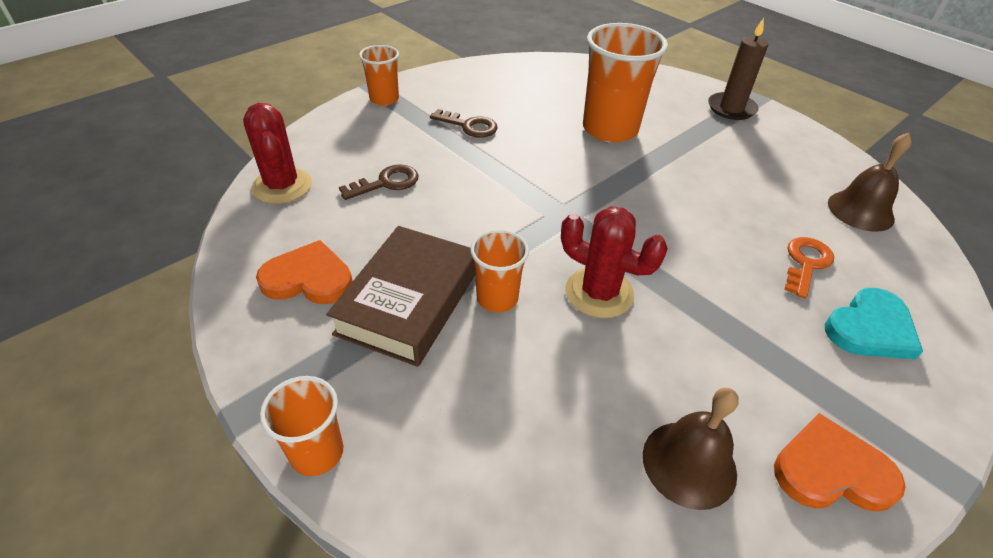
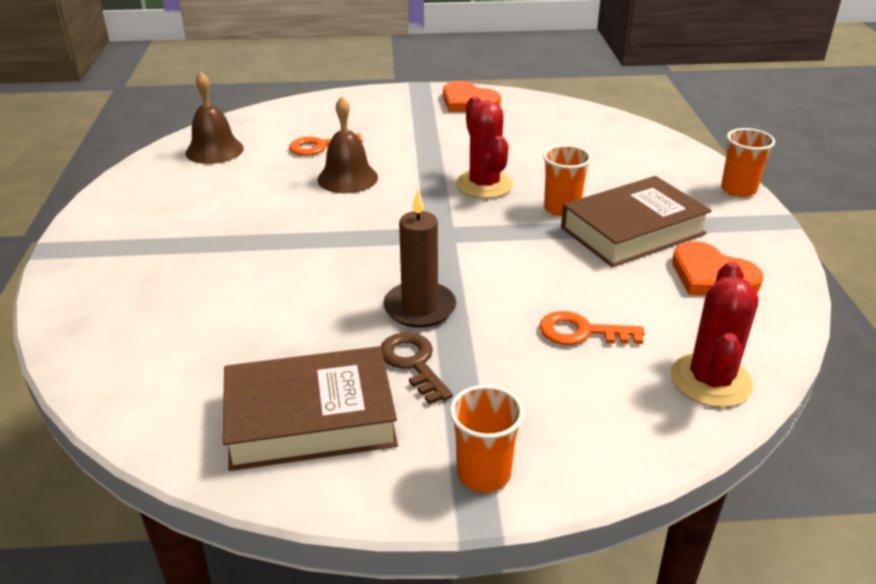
camera: 140 degrees left, 10 degrees down
brown key [339,164,418,200] -> orange key [539,311,645,345]
orange cup [583,23,668,143] -> none
brown bell [643,388,739,510] -> brown bell moved to [318,96,378,193]
brown candle [708,18,768,120] -> brown candle moved to [383,190,457,328]
turquoise heart [825,288,923,360] -> none
none -> brown book [223,346,398,471]

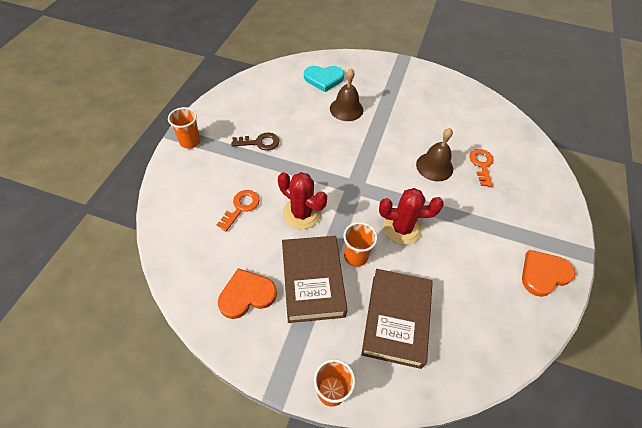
camera: 110 degrees right, 20 degrees up
brown bell [185,72,244,164] -> brown bell moved to [330,68,363,121]
brown book [223,346,398,471] -> brown book moved to [361,269,433,369]
brown candle [383,190,457,328] -> none
red cactus [671,261,759,407] -> red cactus moved to [278,172,327,229]
none -> turquoise heart [304,66,344,92]

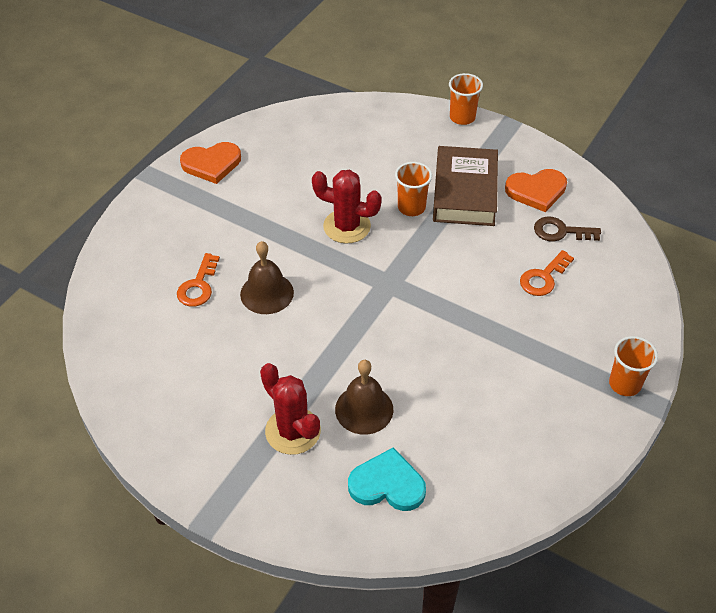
camera: 165 degrees left, 5 degrees down
brown key [231,132,279,151] -> brown key moved to [534,216,601,242]
red cactus [278,172,327,229] -> red cactus moved to [260,363,321,455]
brown book [361,269,433,369] -> none

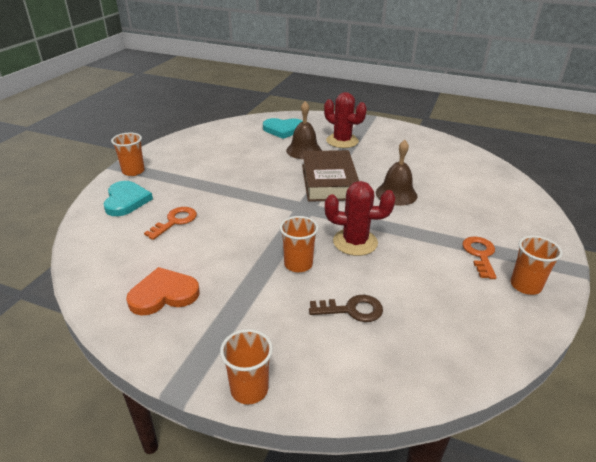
camera: 170 degrees right, 15 degrees down
orange key [177,253,220,307] -> orange key moved to [462,236,497,279]
orange heart [180,142,241,184] -> orange cup [510,236,563,295]
brown book [433,146,498,226] -> brown book moved to [302,150,359,202]
brown key [534,216,601,242] -> brown key moved to [309,295,383,322]
none -> turquoise heart [104,181,153,216]

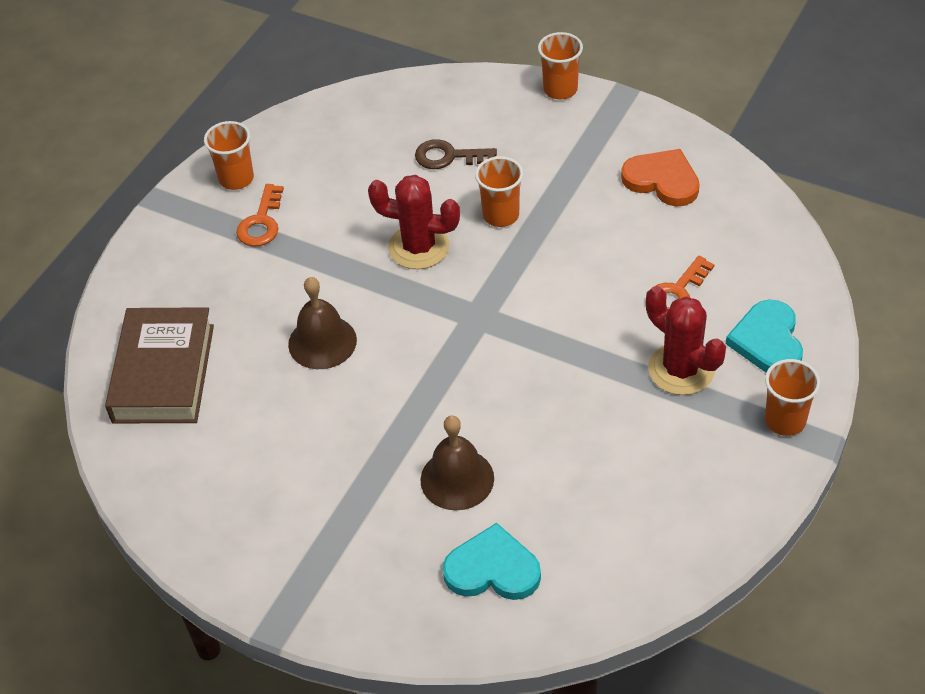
camera: 170 degrees left, 15 degrees up
orange heart [126,267,199,316] -> orange heart turned 135 degrees counterclockwise [621,149,700,207]
brown book [302,150,359,202] -> brown book moved to [105,307,214,423]
red cactus [324,92,367,148] -> red cactus moved to [646,286,726,395]

